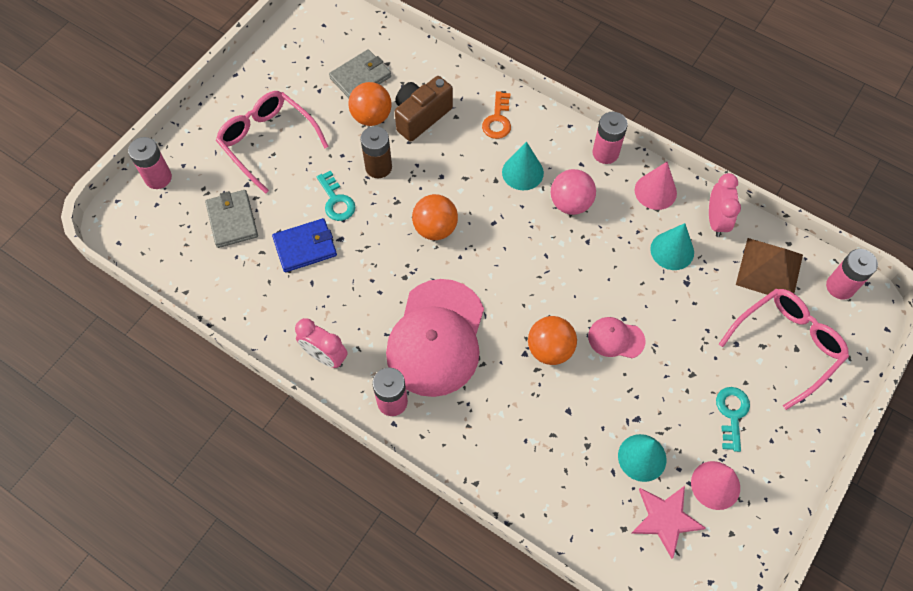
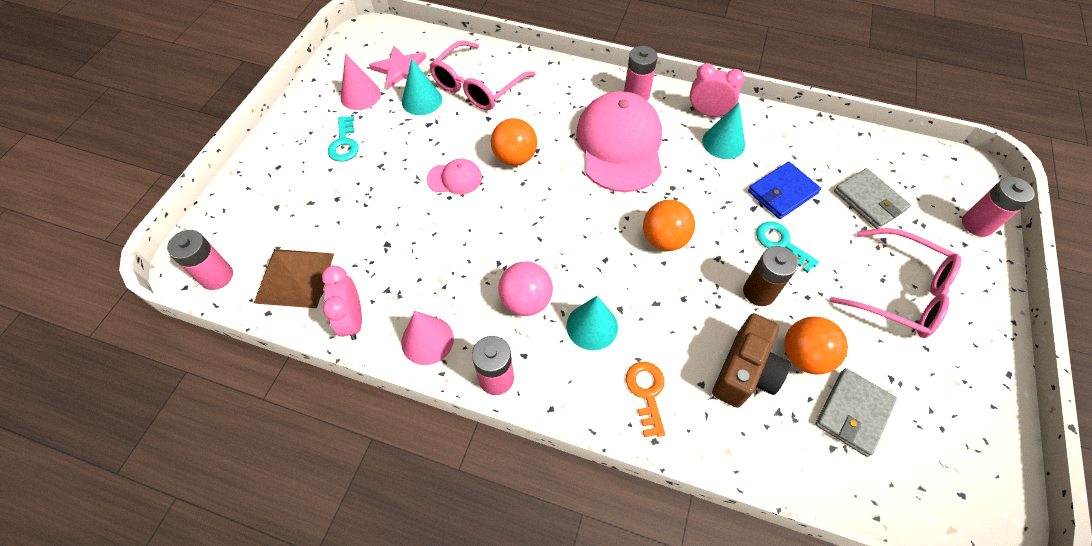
camera: 165 degrees right, 5 degrees down
turquoise cone [650,223,694,270] -> turquoise cone moved to [702,103,745,159]
pink glasses [719,289,849,410] -> pink glasses moved to [429,40,536,110]

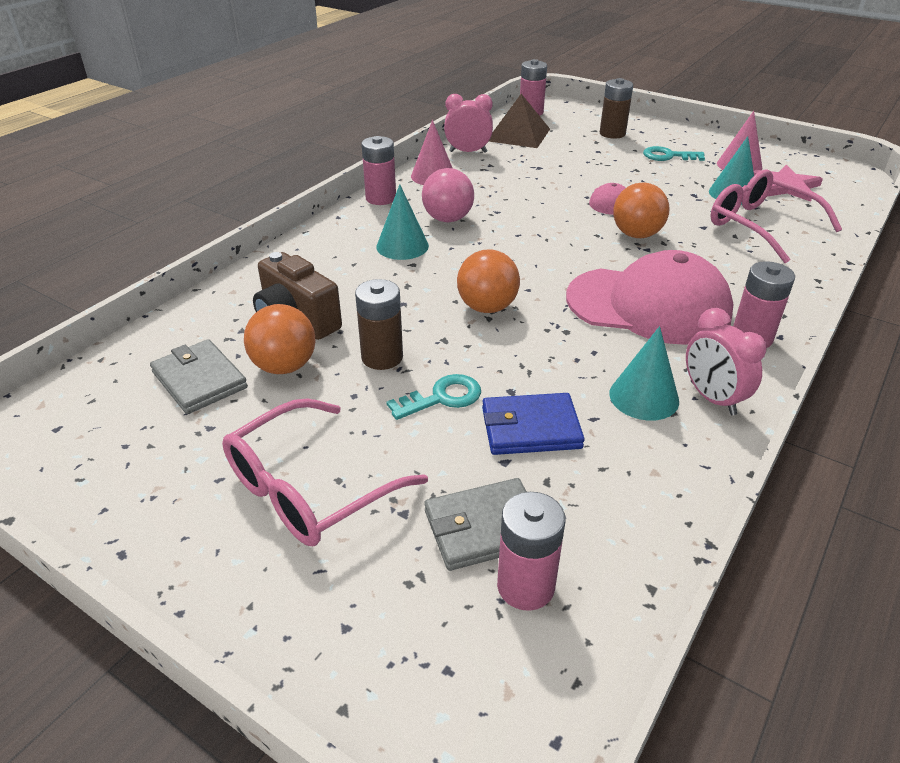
camera: 105 degrees right, 20 degrees down
orange key [626,362,665,437] -> none
pink clock [690,63,745,117] -> pink clock turned 120 degrees clockwise [686,308,766,415]
blue wallet [748,161,821,219] -> blue wallet turned 75 degrees counterclockwise [482,393,585,455]
pink battery [962,176,1035,237] -> pink battery moved to [497,492,565,611]
none -> brown battery [600,78,633,139]

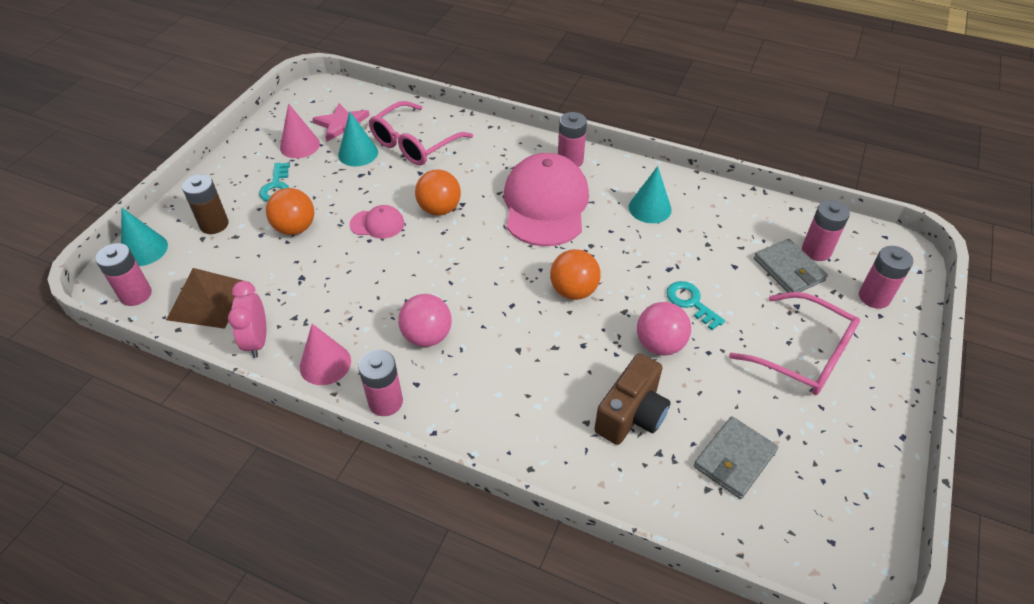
camera: 100 degrees left, 10 degrees up
orange ball [244,304,315,374] -> orange ball moved to [266,188,314,235]
brown battery [355,279,403,370] -> pink ball [637,302,691,355]
turquoise cone [376,184,429,260] -> turquoise cone moved to [121,208,168,266]
blue wallet [482,393,585,455] -> none
pink clock [686,308,766,415] -> none
none -> pink battery [859,246,913,309]

